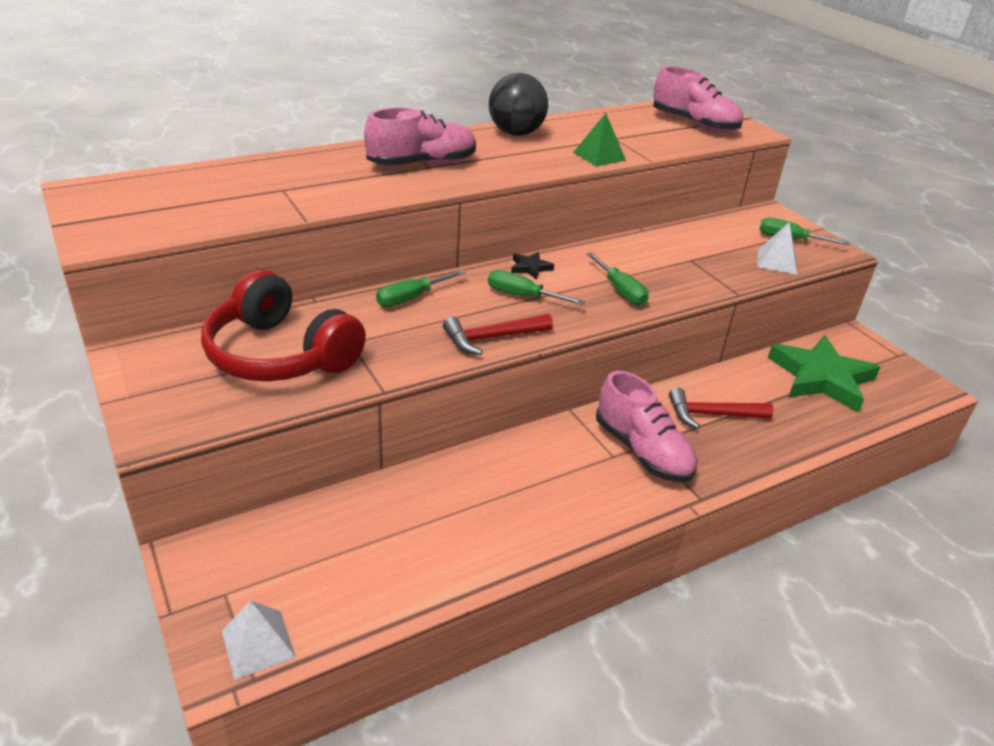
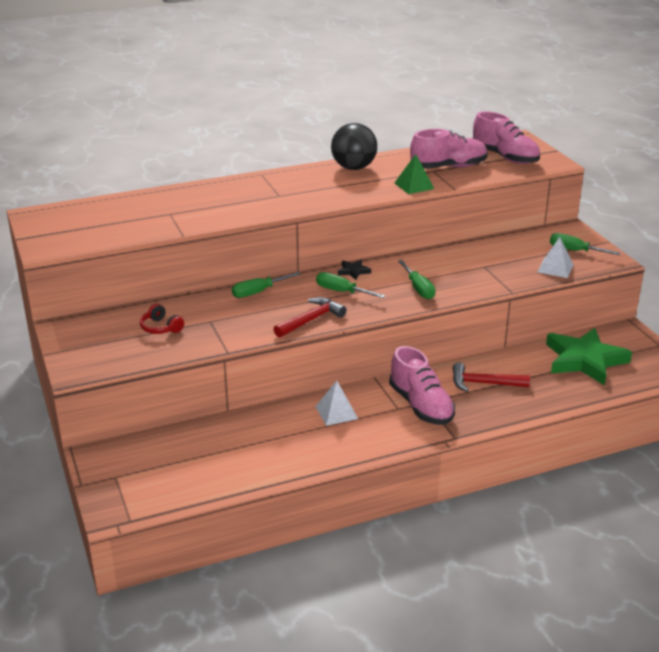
camera: 10 degrees right, 5 degrees down
red headphones [201,270,366,381] -> red headphones [140,304,184,334], size x0.41
white pyramid [222,600,296,680] -> white pyramid moved to [315,381,358,426]
pink shoe [364,107,476,166] -> pink shoe moved to [410,129,488,169]
red hammer [443,313,553,355] -> red hammer turned 150 degrees clockwise [274,297,346,338]

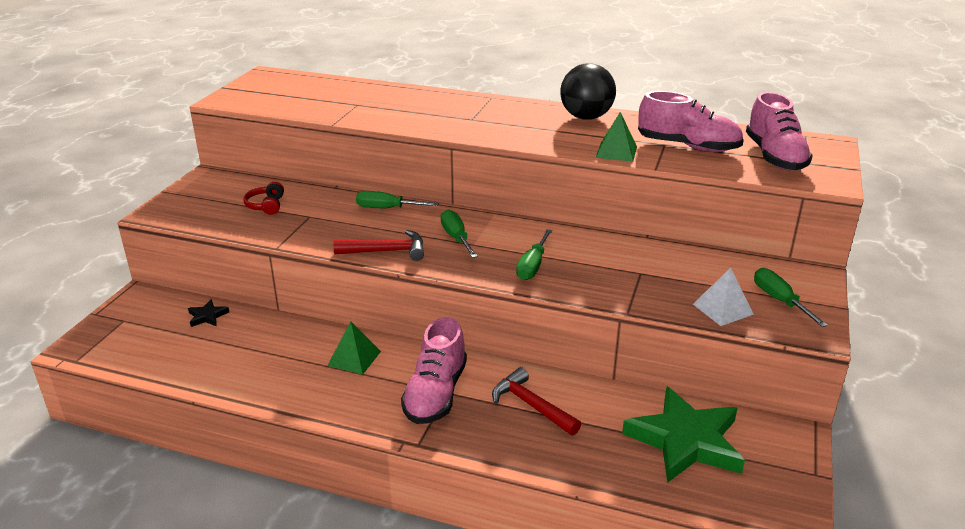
camera: 40 degrees right, 0 degrees up
white pyramid [315,381,358,426] -> green pyramid [327,322,381,375]
black star [338,260,371,280] -> black star moved to [188,300,229,327]

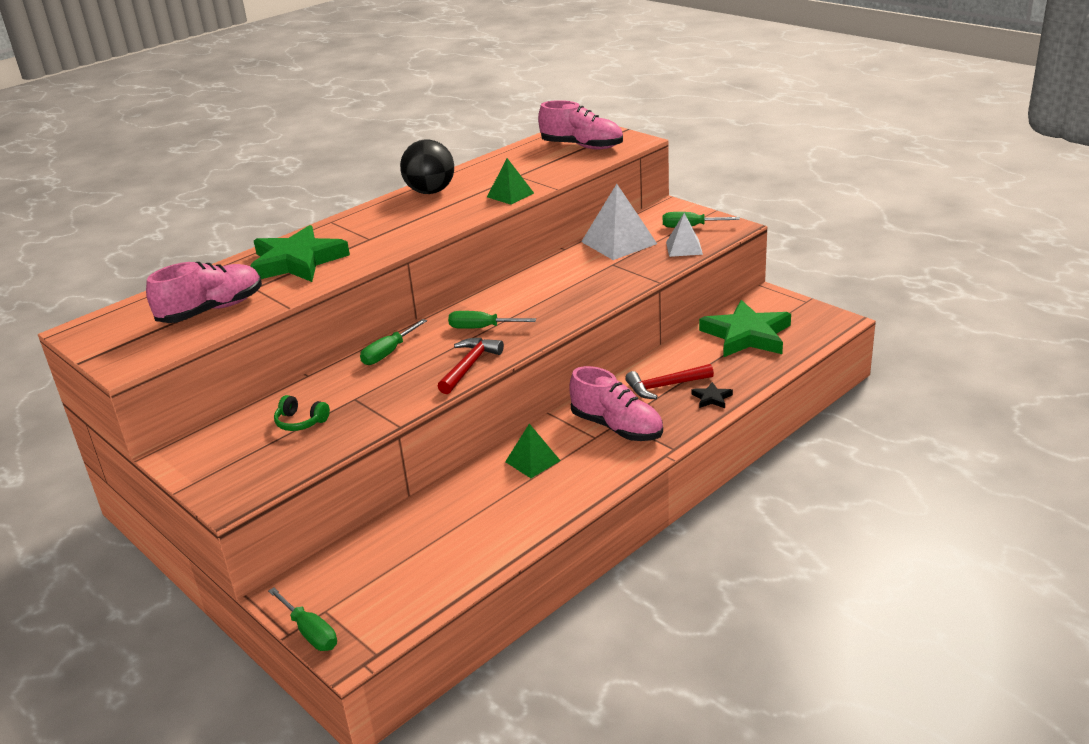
camera: 60 degrees left, 0 degrees up
black star [188,300,229,327] -> black star moved to [692,382,733,408]
red headphones [244,182,284,215] -> green headphones [274,395,330,431]
green screwdriver [516,229,552,280] -> green screwdriver moved to [268,588,337,651]
pink shoe [638,91,744,152] -> pink shoe moved to [146,262,262,323]
none -> green star [250,225,350,282]
none -> white pyramid [581,184,657,260]

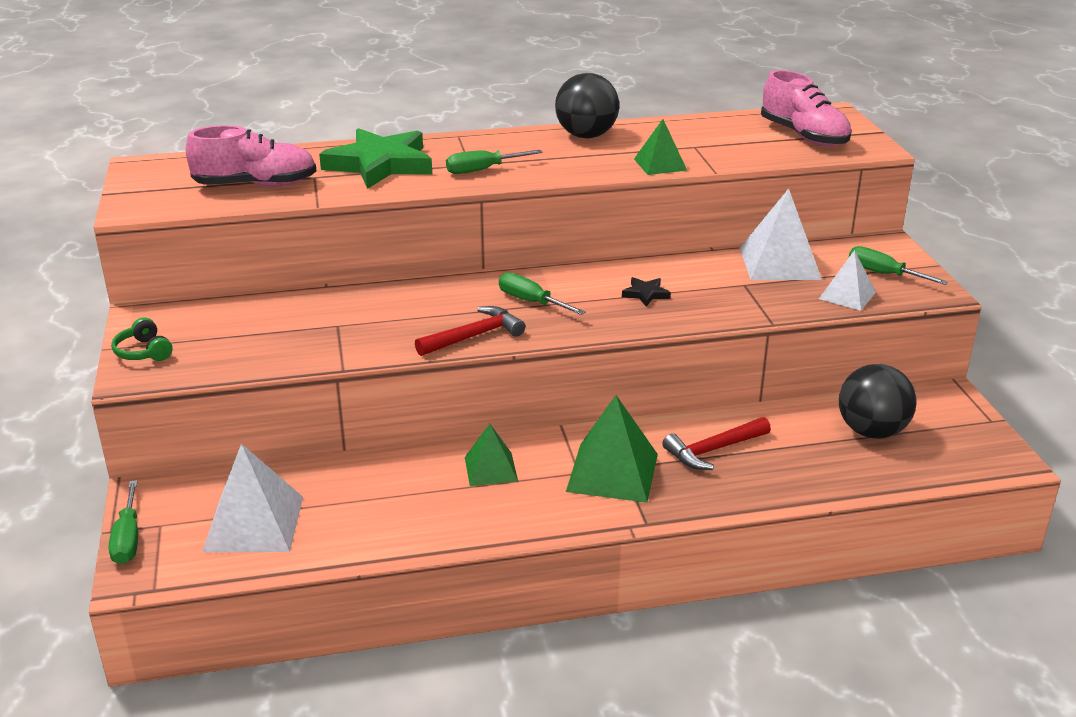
camera: 30 degrees right, 0 degrees up
green headphones [274,395,330,431] -> green headphones moved to [111,317,173,361]
green screwdriver [360,319,427,365] -> green screwdriver moved to [446,150,543,174]
pink shoe [570,366,663,441] -> green pyramid [566,395,658,503]
red hammer [625,364,714,399] -> red hammer turned 45 degrees counterclockwise [662,417,771,470]
black star [692,382,733,408] -> black star moved to [622,277,671,307]
green star [699,300,791,357] -> black ball [839,364,917,439]
none -> white pyramid [202,444,303,553]

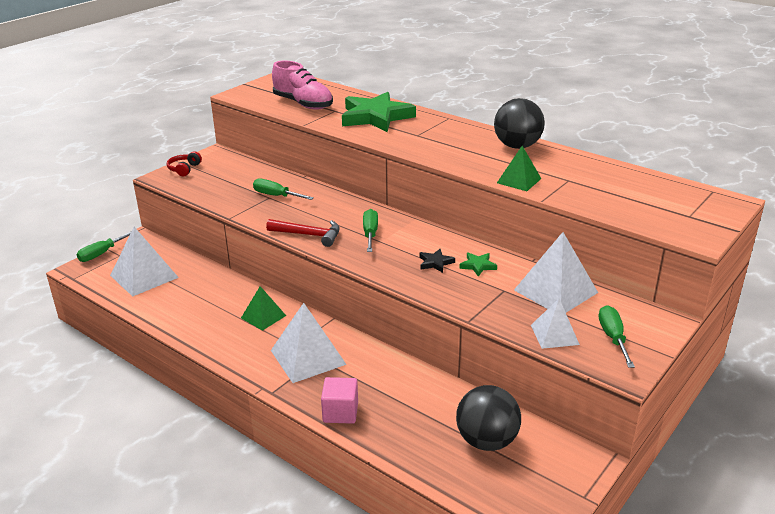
camera: 50 degrees right, 0 degrees up
green headphones [111,317,173,361] -> red headphones [167,151,202,176]
green screwdriver [446,150,543,174] -> green screwdriver moved to [253,179,314,200]
green pyramid [566,395,658,503] -> white pyramid [271,303,347,383]
red hammer [662,417,771,470] -> none
pink shoe [761,70,852,146] -> none
none -> pink cube [321,377,358,424]
none -> green star [459,252,497,277]

